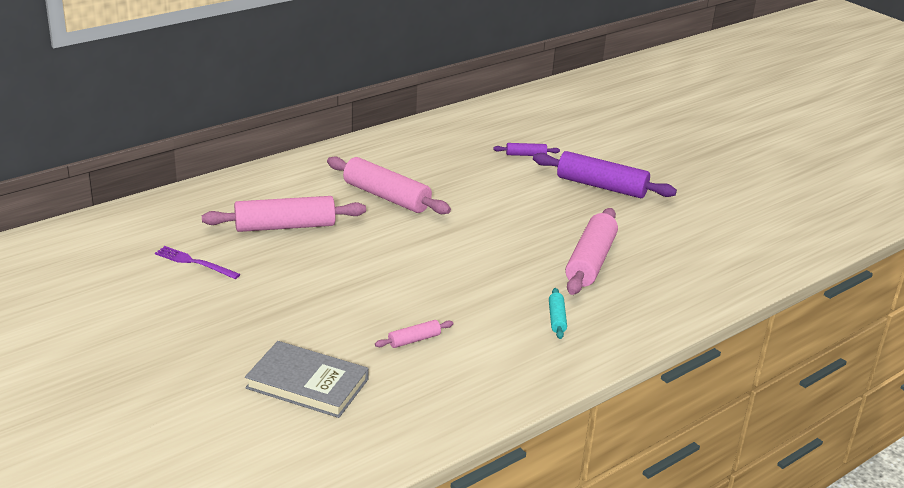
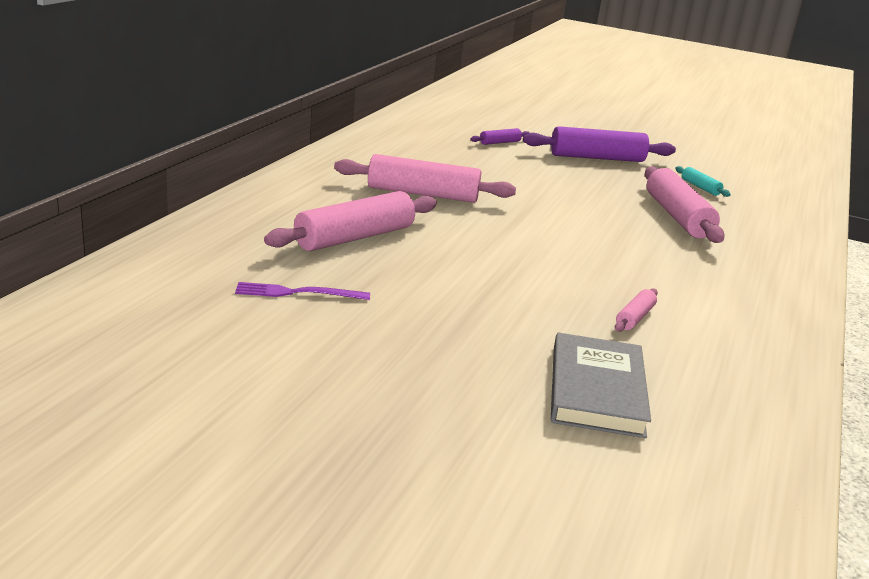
camera: 30 degrees left, 5 degrees down
grey book [245,341,369,418] -> grey book turned 75 degrees counterclockwise [551,333,651,438]
turquoise rolling pin [549,288,567,339] -> turquoise rolling pin moved to [675,166,731,197]

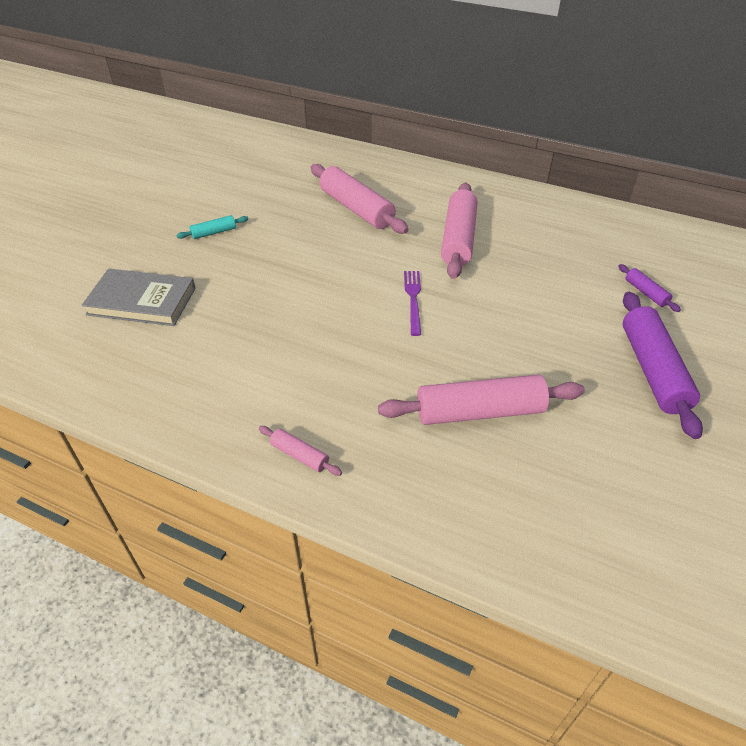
camera: 95 degrees right, 20 degrees up
purple fork [235,282,370,300] -> purple fork moved to [404,271,421,336]
pink rolling pin [615,288,658,332] -> pink rolling pin moved to [259,426,342,476]
turquoise rolling pin [675,166,731,197] -> turquoise rolling pin moved to [176,215,248,239]

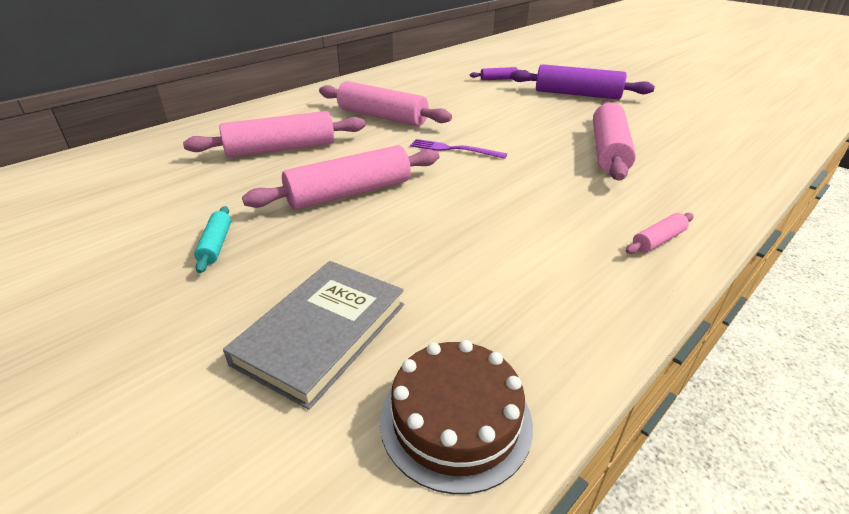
camera: 70 degrees left, 10 degrees down
none -> pink rolling pin [242,145,439,210]
none -> brown cake [380,340,533,494]

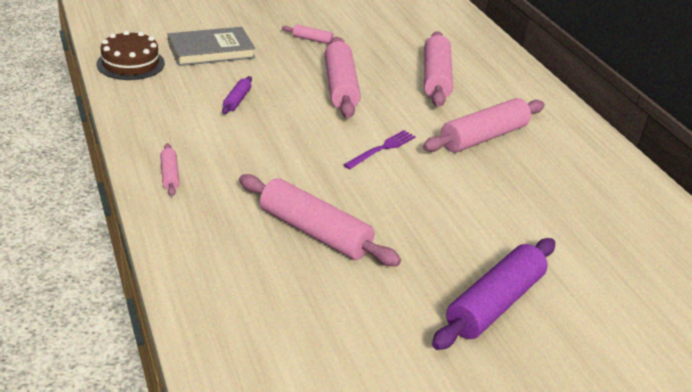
camera: 110 degrees right, 0 degrees up
turquoise rolling pin [194,206,231,273] -> pink rolling pin [282,25,344,44]
grey book [223,261,404,410] -> grey book turned 75 degrees counterclockwise [168,27,255,66]
purple rolling pin [470,67,528,80] -> purple rolling pin moved to [222,76,252,114]

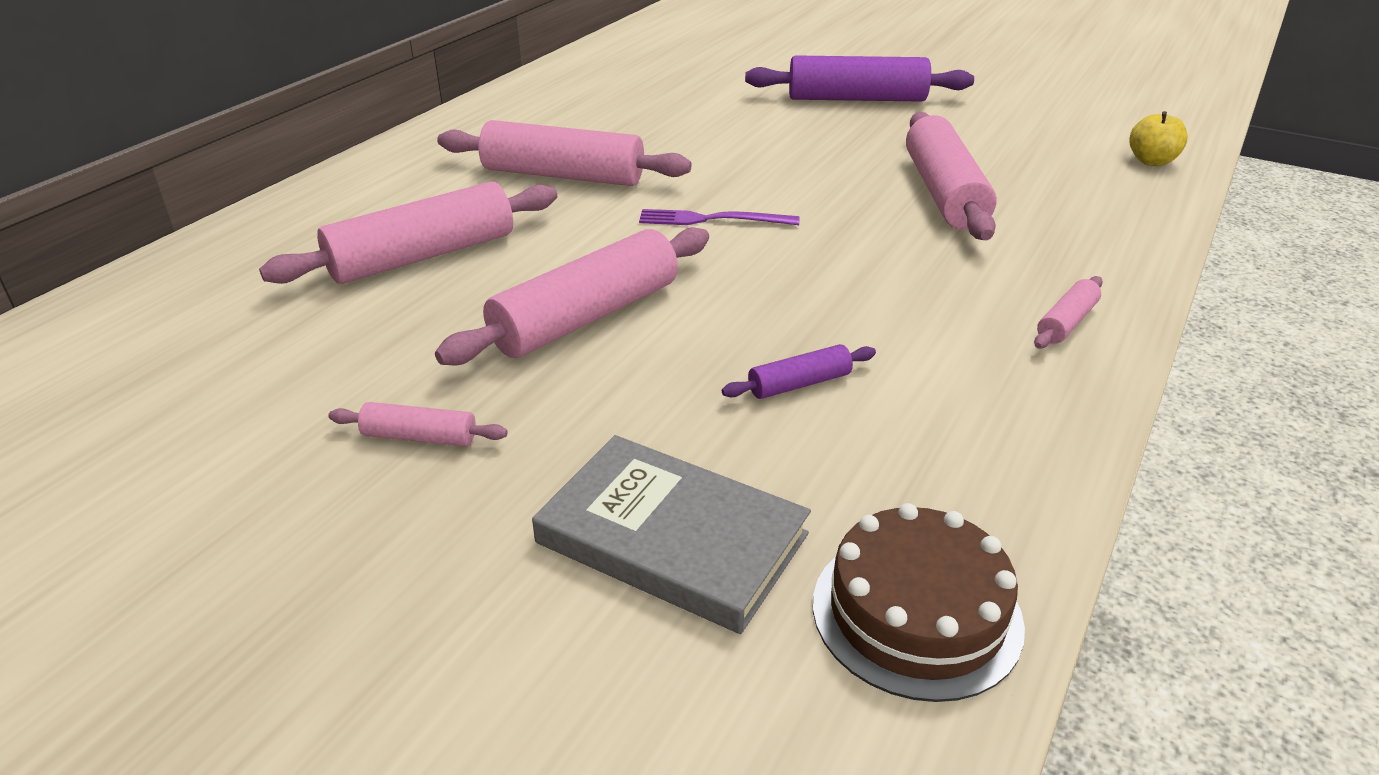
camera: 125 degrees left, 0 degrees up
pink rolling pin [282,25,344,44] -> pink rolling pin turned 60 degrees counterclockwise [328,402,508,446]
none -> yellow apple [1129,111,1188,166]

